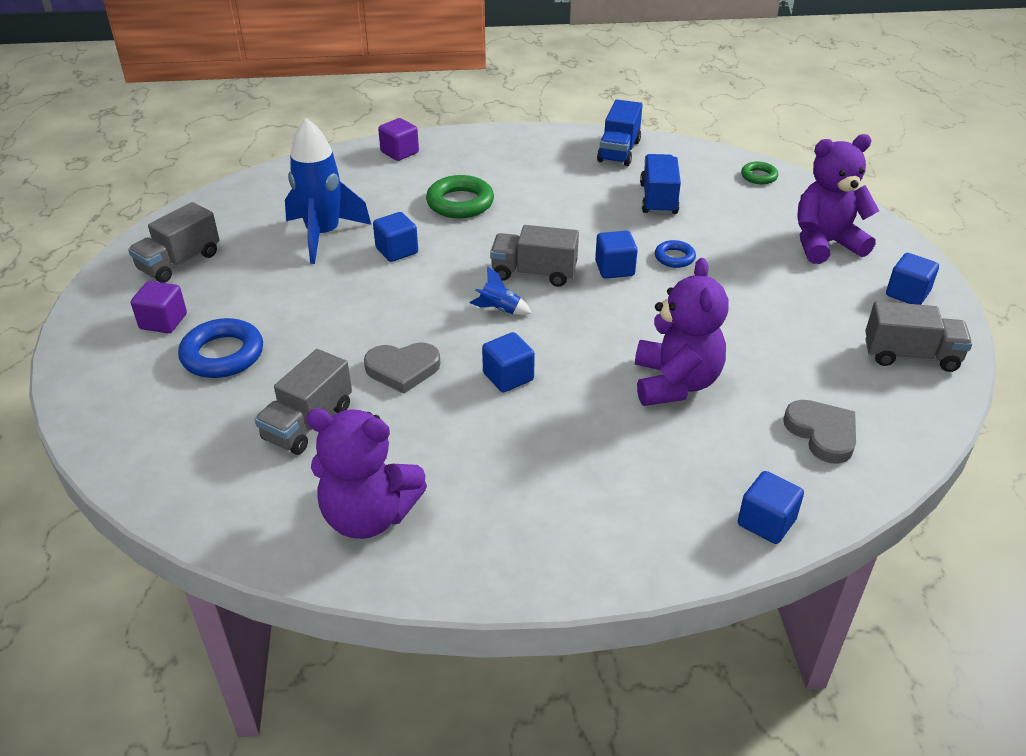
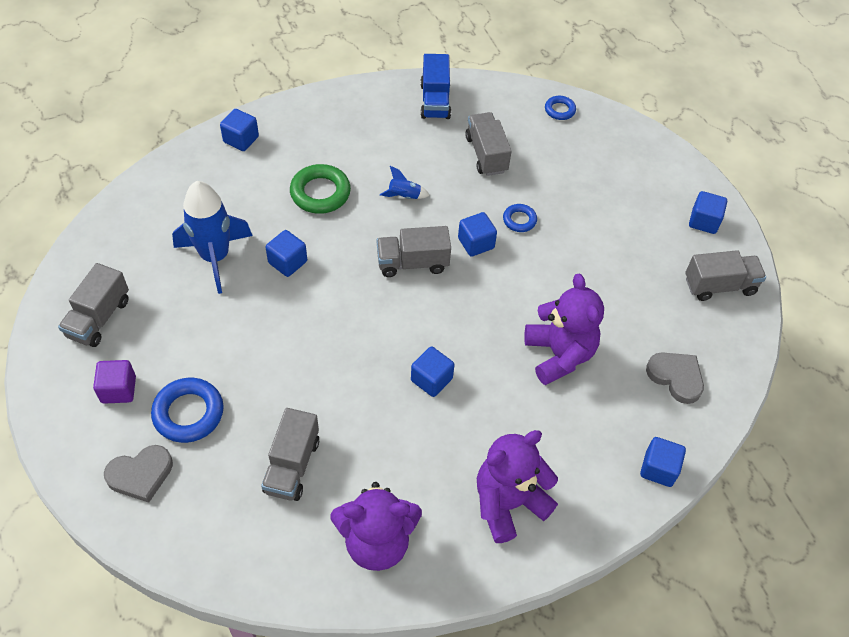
camera: 20 degrees left, 15 degrees up
grey heart [364,342,441,394] -> grey heart moved to [104,445,173,503]
purple cube [378,118,419,161] -> blue cube [220,109,259,151]
blue rocket [470,266,532,315] -> blue rocket moved to [380,166,430,199]
blue truck [640,154,681,215] -> grey truck [465,112,511,176]
green ring [741,162,778,184] -> blue ring [545,96,576,120]
purple teddy bear [797,134,879,264] -> purple teddy bear moved to [477,430,558,543]

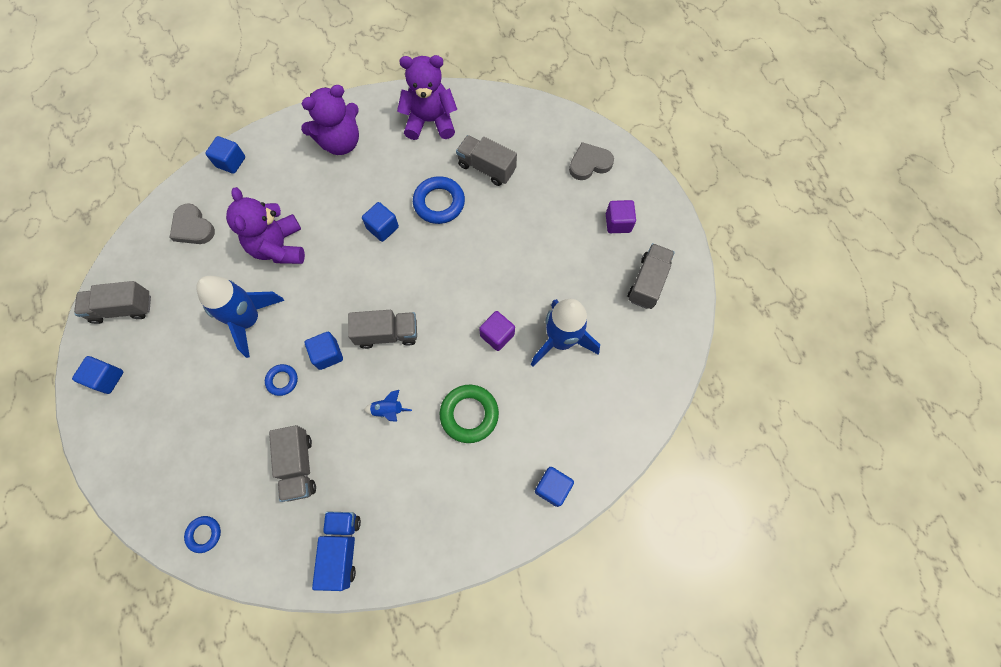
camera: 175 degrees left, 15 degrees up
blue ring [151,378,224,443] -> blue ring moved to [413,176,465,224]
grey truck [261,408,319,501] -> grey truck turned 75 degrees counterclockwise [456,135,517,186]
blue cube [265,230,307,277] -> purple cube [479,311,515,351]
none -> blue rocket [196,276,284,358]

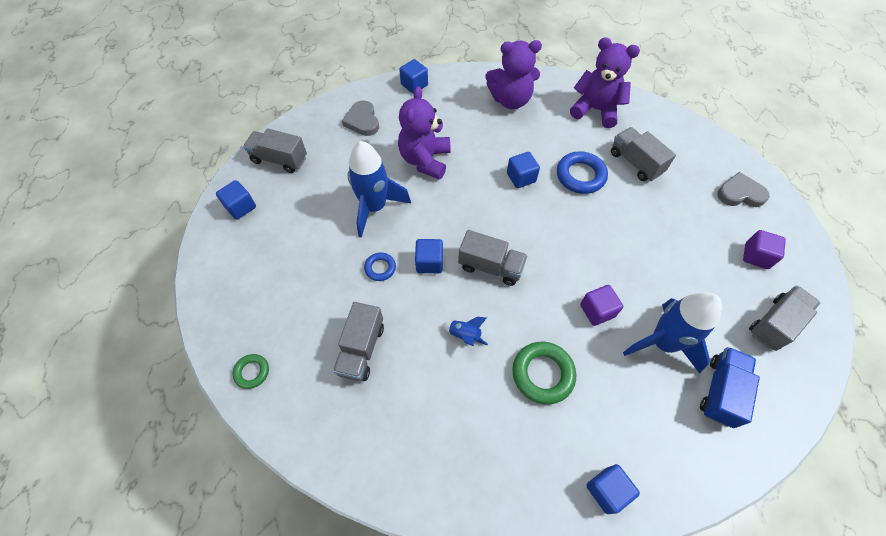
camera: 25 degrees right, 10 degrees down
blue ring [184,516,221,553] -> green ring [233,354,269,389]
blue truck [312,511,361,591] -> blue truck moved to [700,347,760,428]

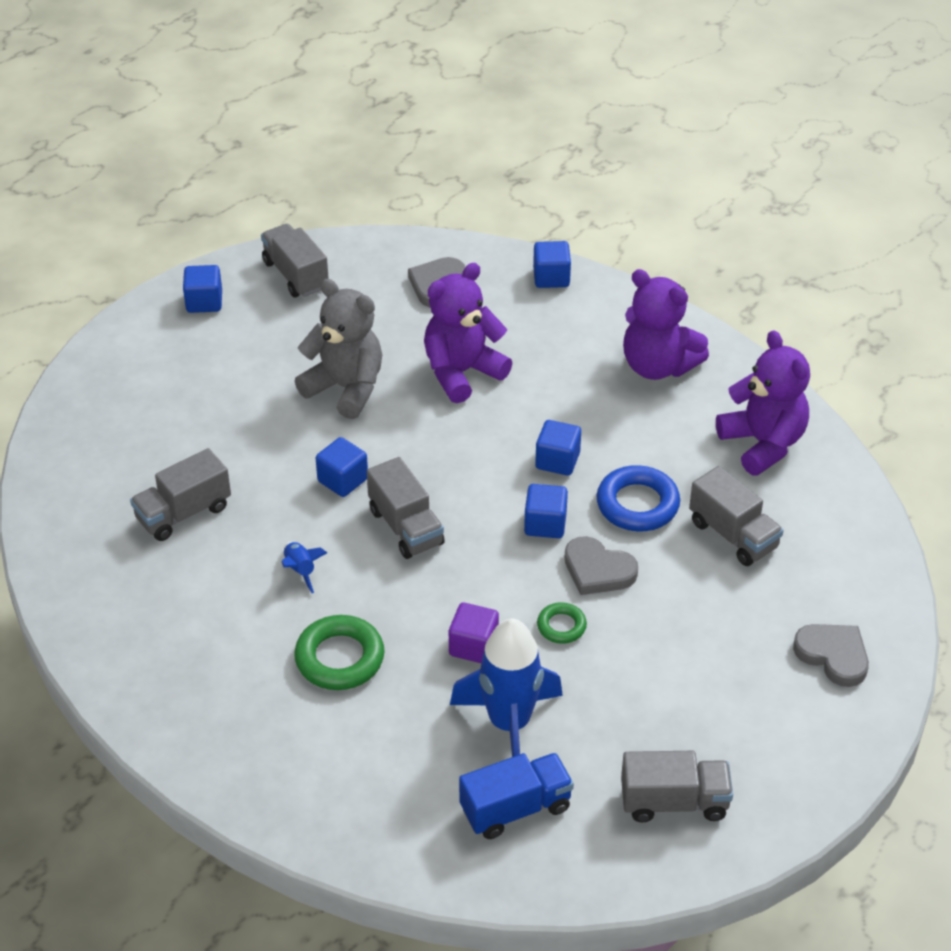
camera: 40 degrees right, 15 degrees down
green ring [233,354,269,389] -> green ring moved to [537,602,587,644]
blue rocket [348,141,411,237] -> grey teddy bear [295,279,382,419]
blue ring [364,252,396,281] -> none
blue cube [586,464,640,514] -> blue cube moved to [524,484,568,538]
grey truck [611,127,676,181] -> grey truck turned 135 degrees clockwise [689,466,784,566]
purple cube [743,230,786,269] -> none
none -> grey heart [565,536,638,595]

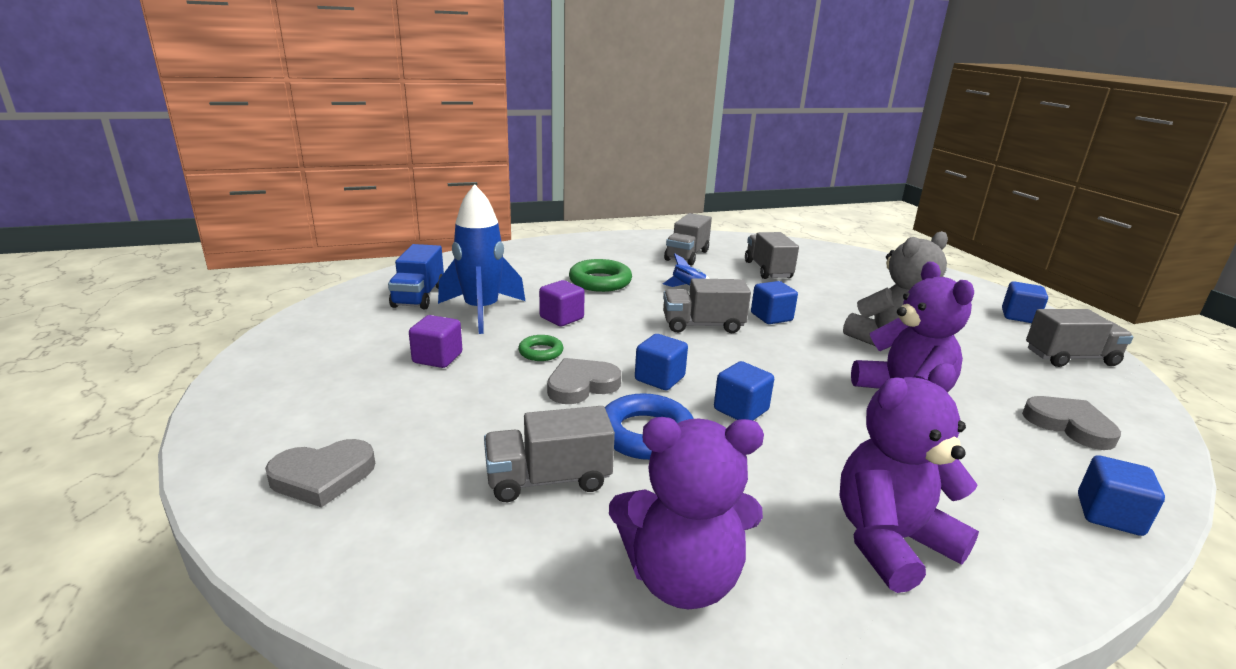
camera: 115 degrees right, 20 degrees down
grey truck [621,751,733,822] -> grey truck moved to [664,213,712,265]
none -> purple cube [409,315,462,368]

